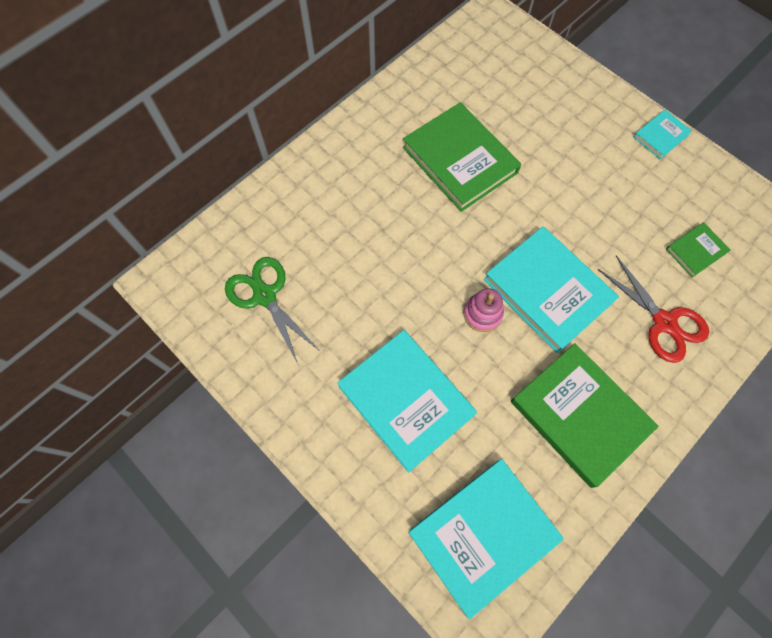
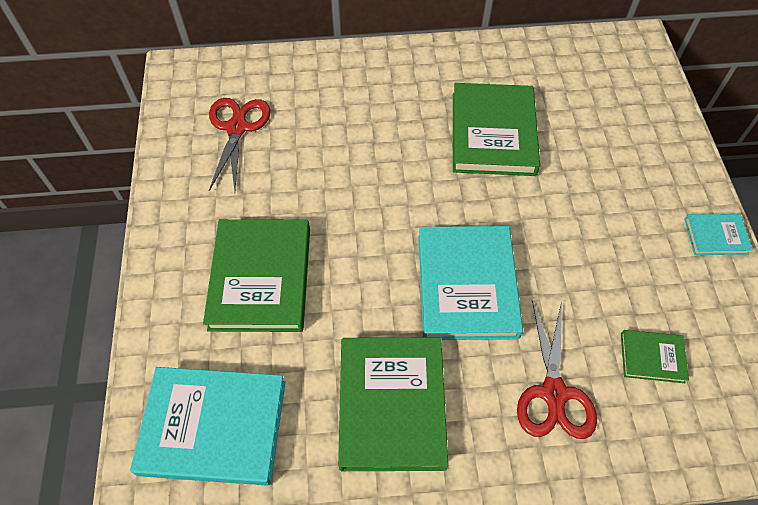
camera: 40 degrees right, 10 degrees down
green scissors [225,257,320,364] -> red scissors [209,98,271,191]
turquoise book [337,330,477,472] -> green book [203,219,310,332]
pink stacking toy [463,288,504,332] -> none

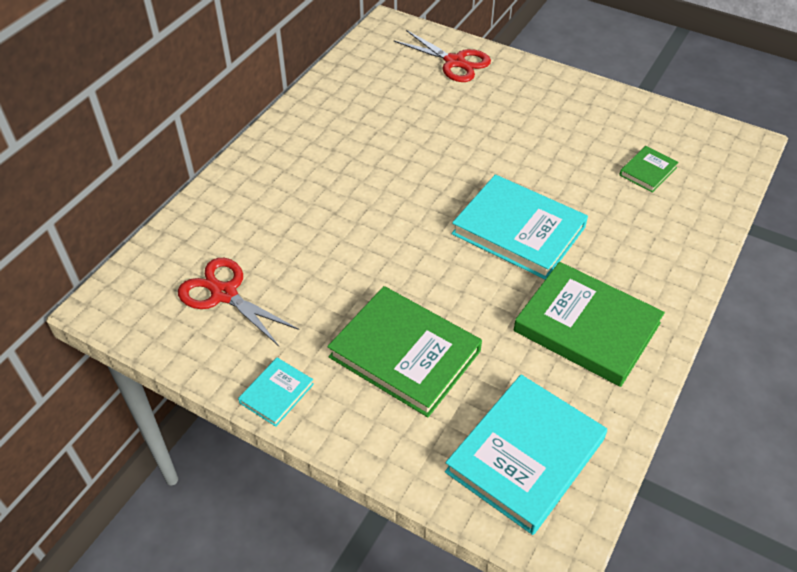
camera: 55 degrees left, 10 degrees down
green book [453,83,540,176] -> none
red scissors [517,301,597,439] -> red scissors moved to [394,30,491,82]
turquoise book [684,214,753,255] -> turquoise book moved to [238,358,314,427]

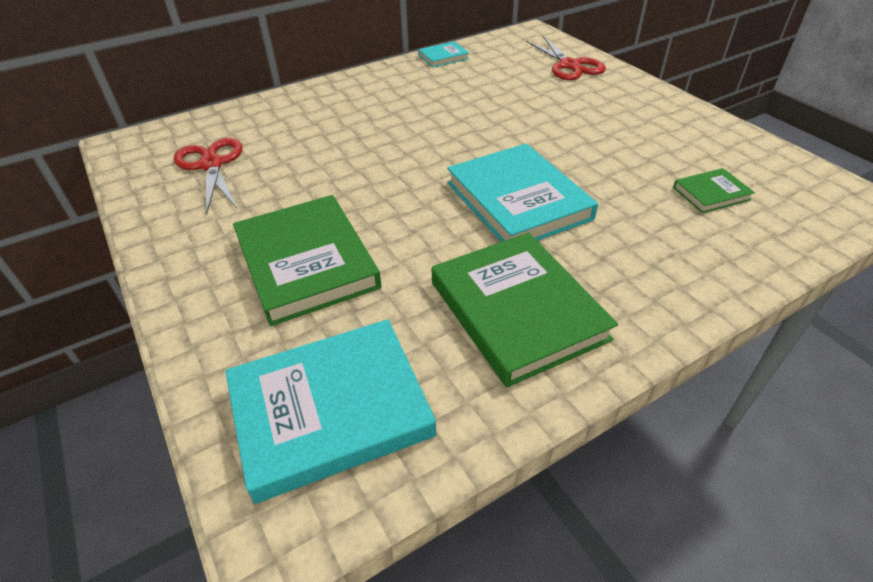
camera: 30 degrees right, 5 degrees down
turquoise book [238,358,314,427] -> turquoise book moved to [418,41,469,68]

